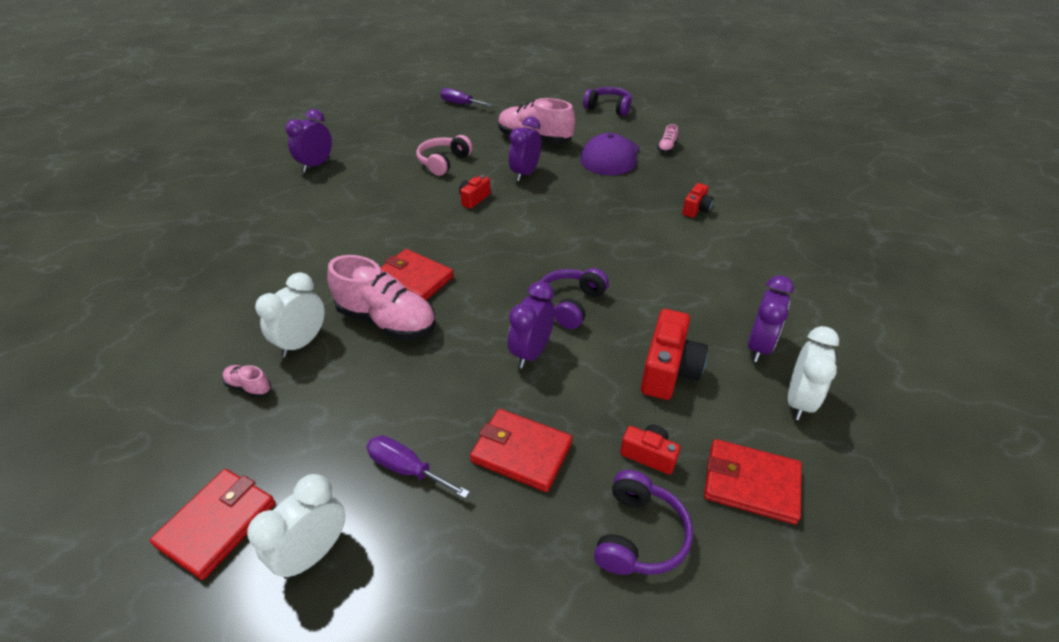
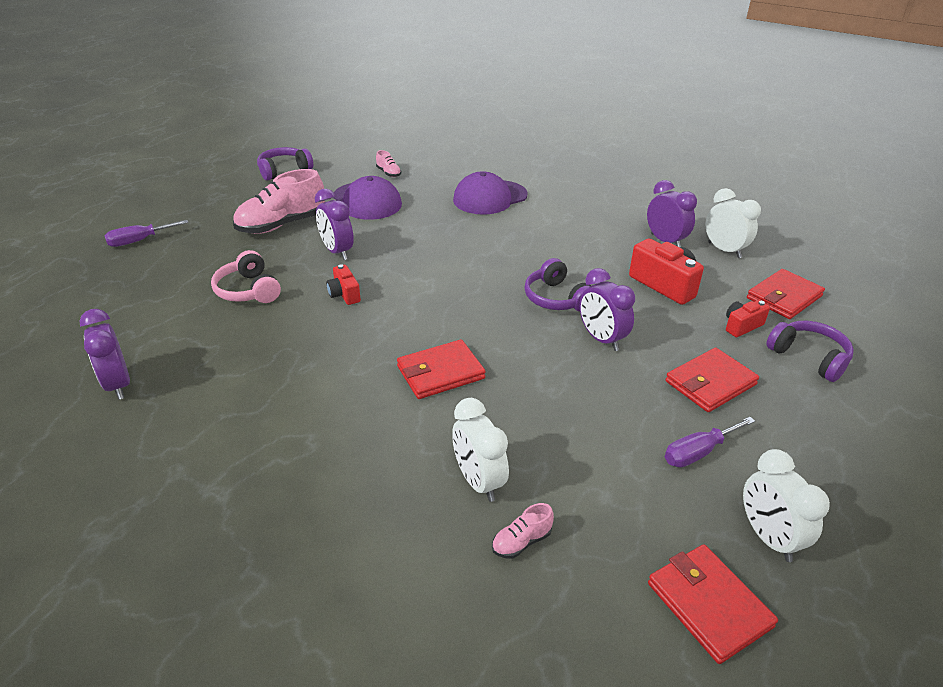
camera: 60 degrees left, 5 degrees down
pink shoe [327,255,436,340] -> none
red camera [682,183,714,218] -> purple cap [453,171,528,215]

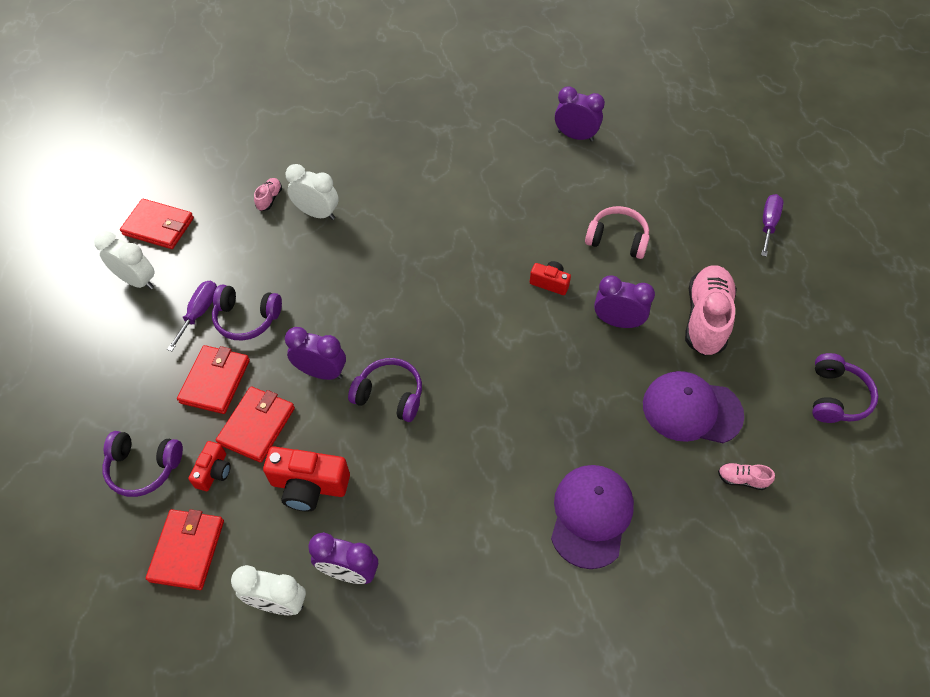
camera: 140 degrees right, 20 degrees up
red wallet [397,339,486,399] -> red wallet moved to [216,386,295,463]
none -> purple headphones [212,285,282,341]

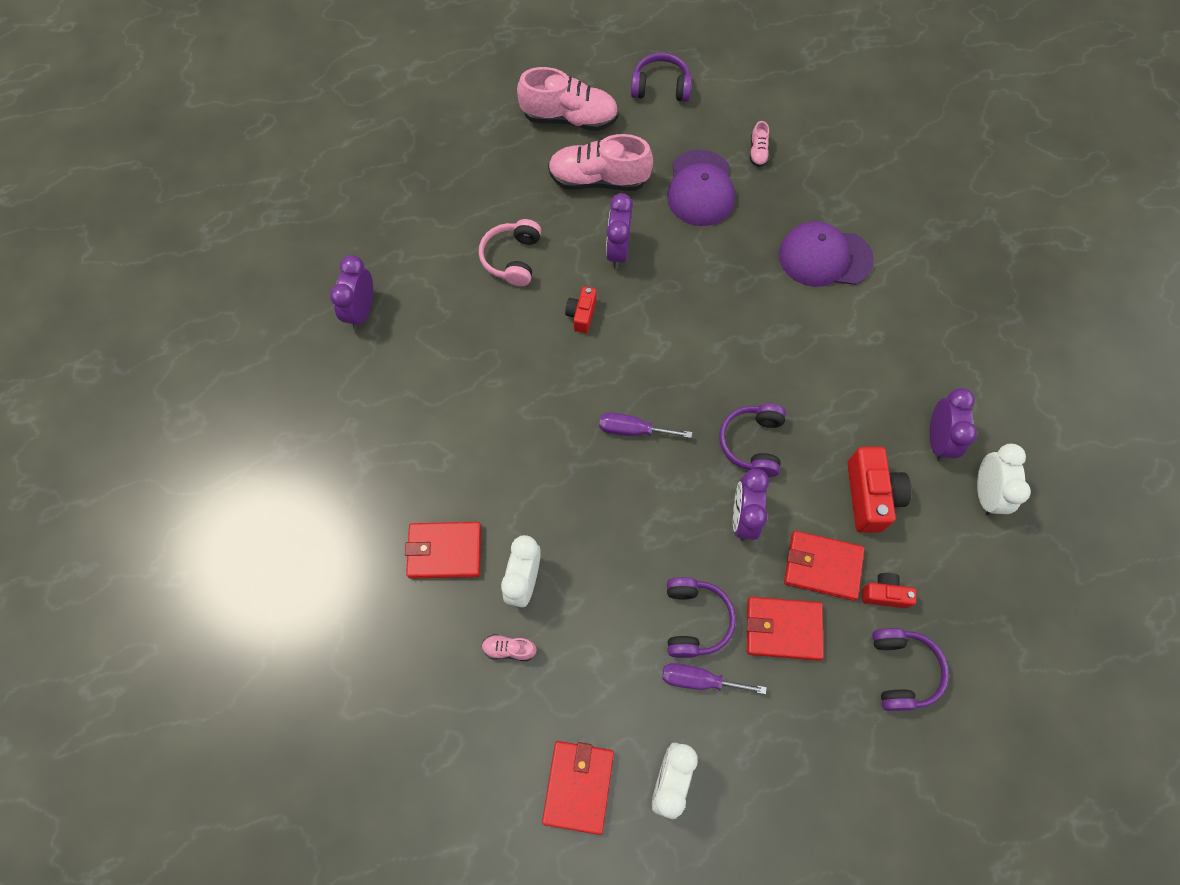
camera: 100 degrees left, 10 degrees up
red wallet [146,509,224,590] -> red wallet moved to [405,522,481,579]
purple screwdriver [761,194,783,257] -> purple screwdriver moved to [599,412,692,438]
none -> pink shoe [517,67,618,131]

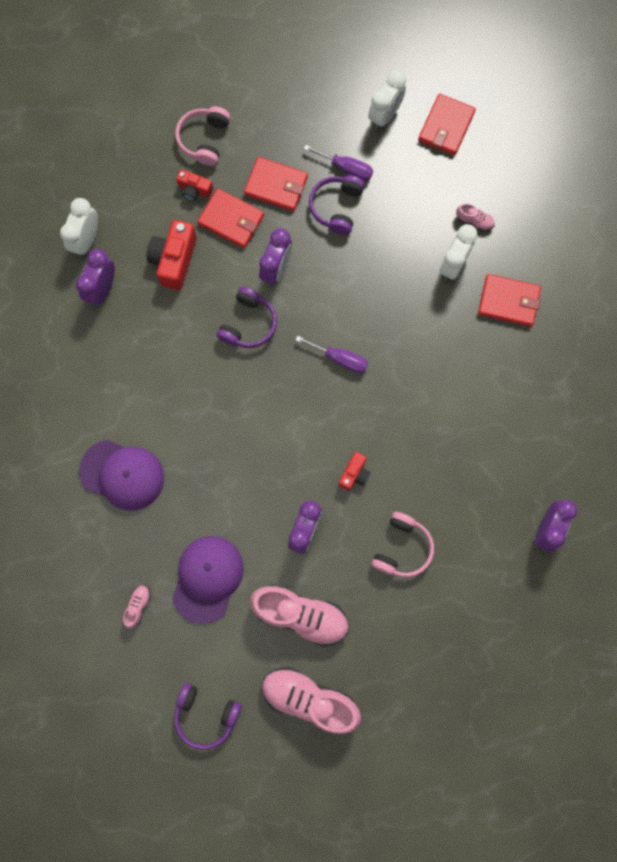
camera: 165 degrees left, 10 degrees up
purple headphones [872,628,949,711] -> pink headphones [175,106,230,166]

